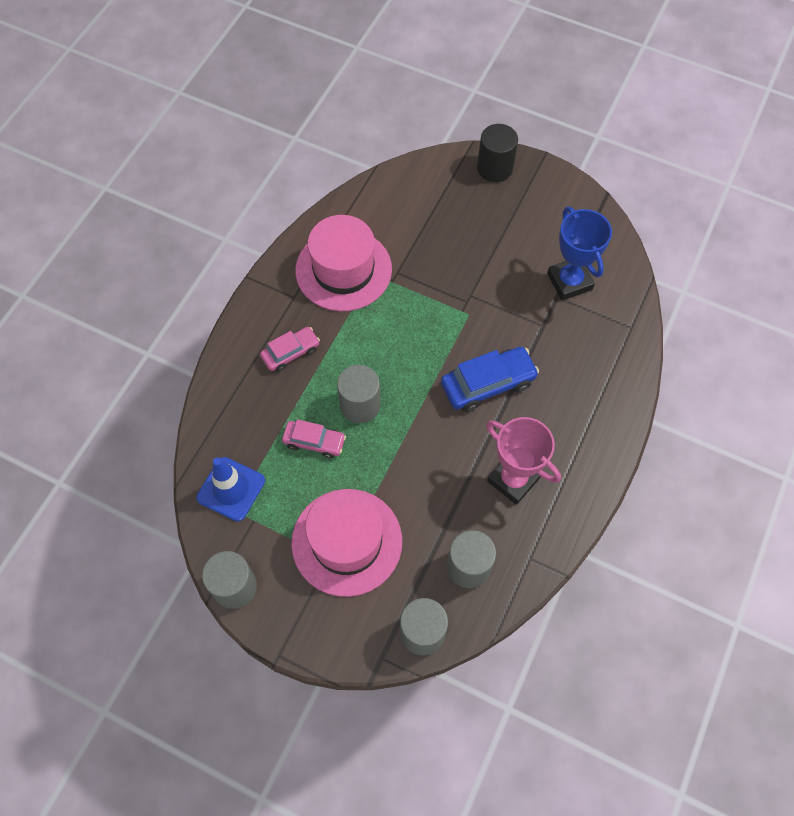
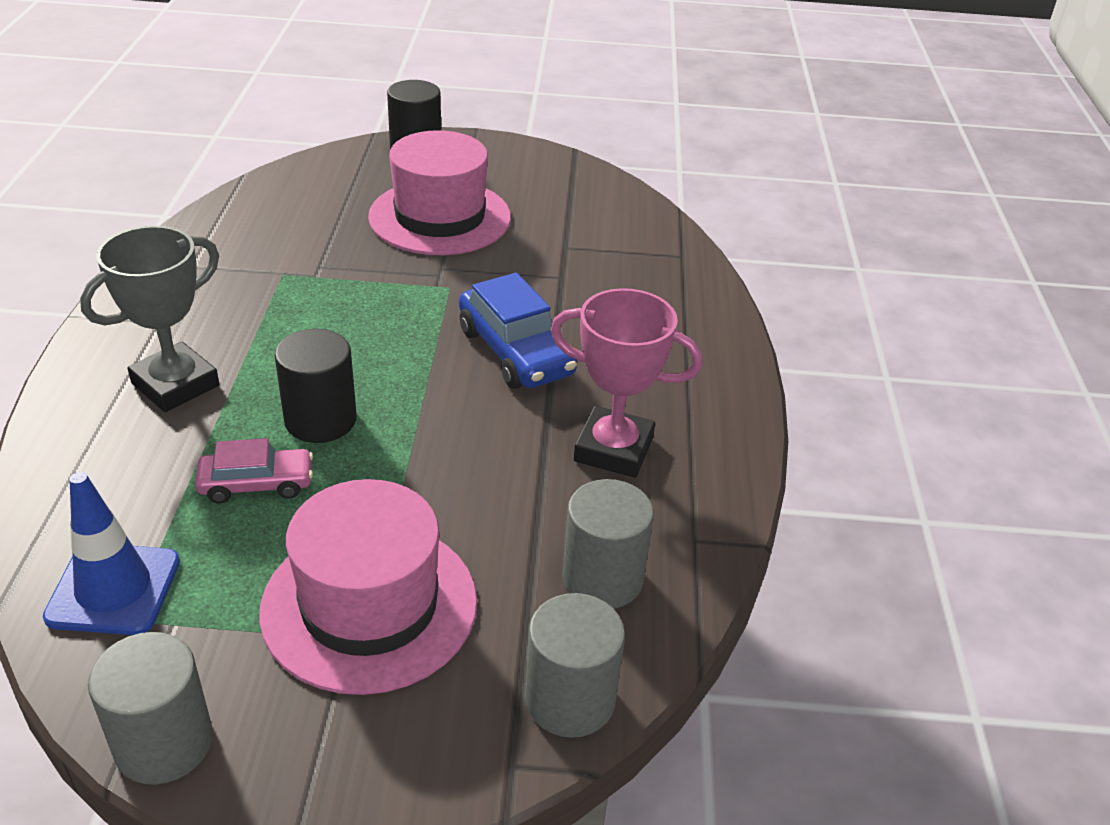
camera: 25 degrees left, 25 degrees down
pink car [260,327,320,372] -> grey trophy [80,226,219,412]
pink hat [295,215,392,311] -> pink hat moved to [368,130,511,255]
grey cylinder [337,365,381,423] -> black cylinder [275,329,357,443]
blue car [441,347,539,412] -> blue car turned 105 degrees clockwise [459,273,577,389]
blue trophy [547,207,612,300] -> none

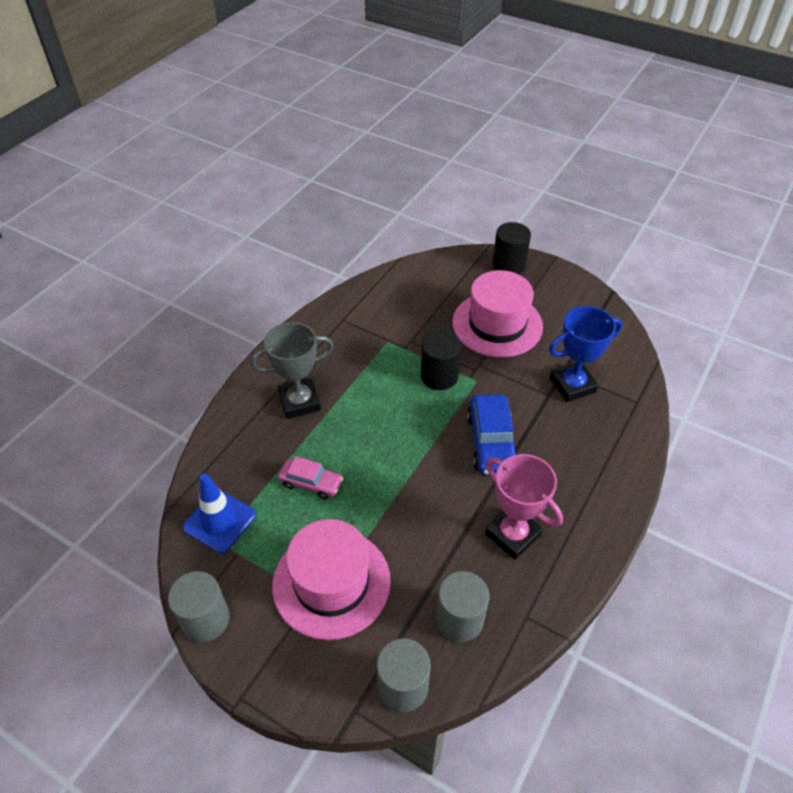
camera: 30 degrees right, 10 degrees up
black cylinder [275,329,357,443] -> black cylinder moved to [421,330,461,390]
none -> blue trophy [549,306,623,402]

